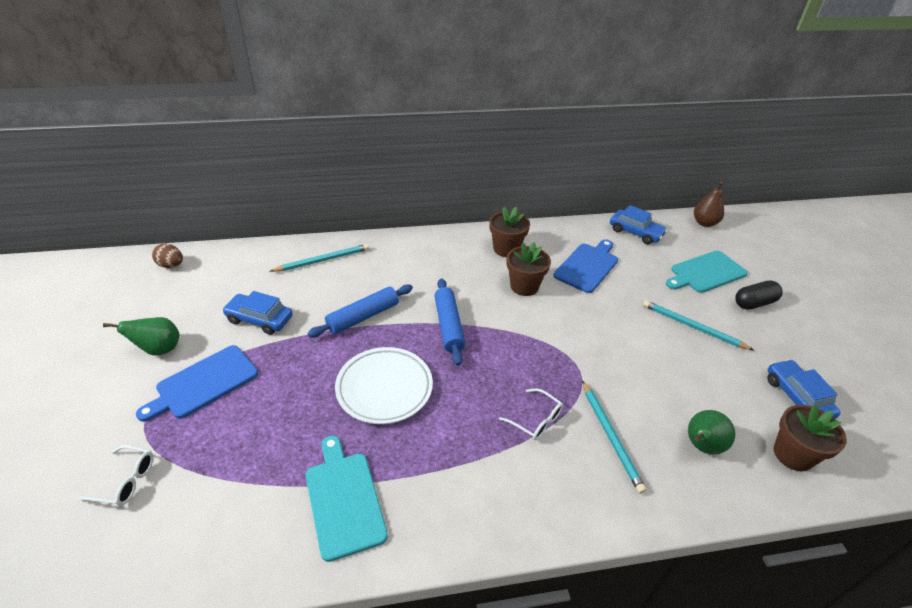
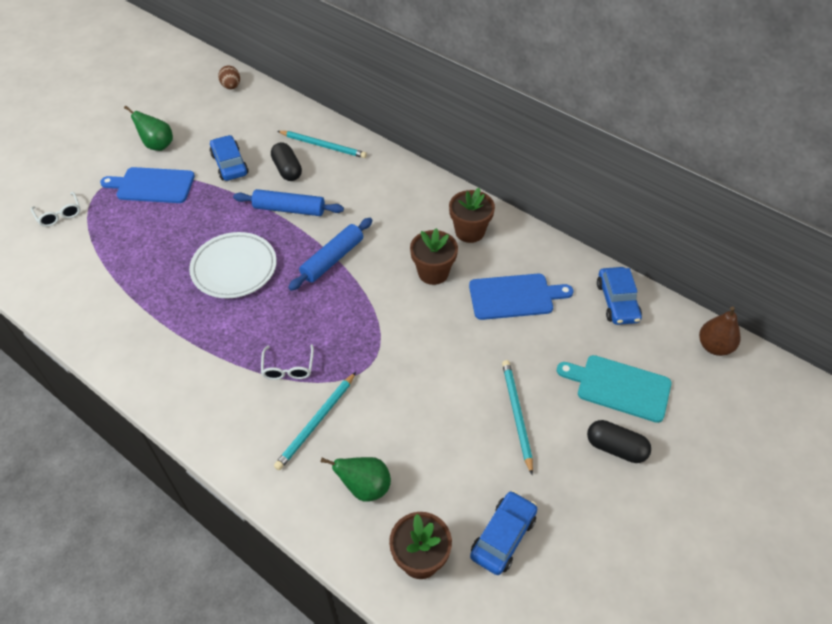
camera: 50 degrees right, 10 degrees up
turquoise cutting board [306,436,388,562] -> none
none -> black capsule [271,142,302,181]

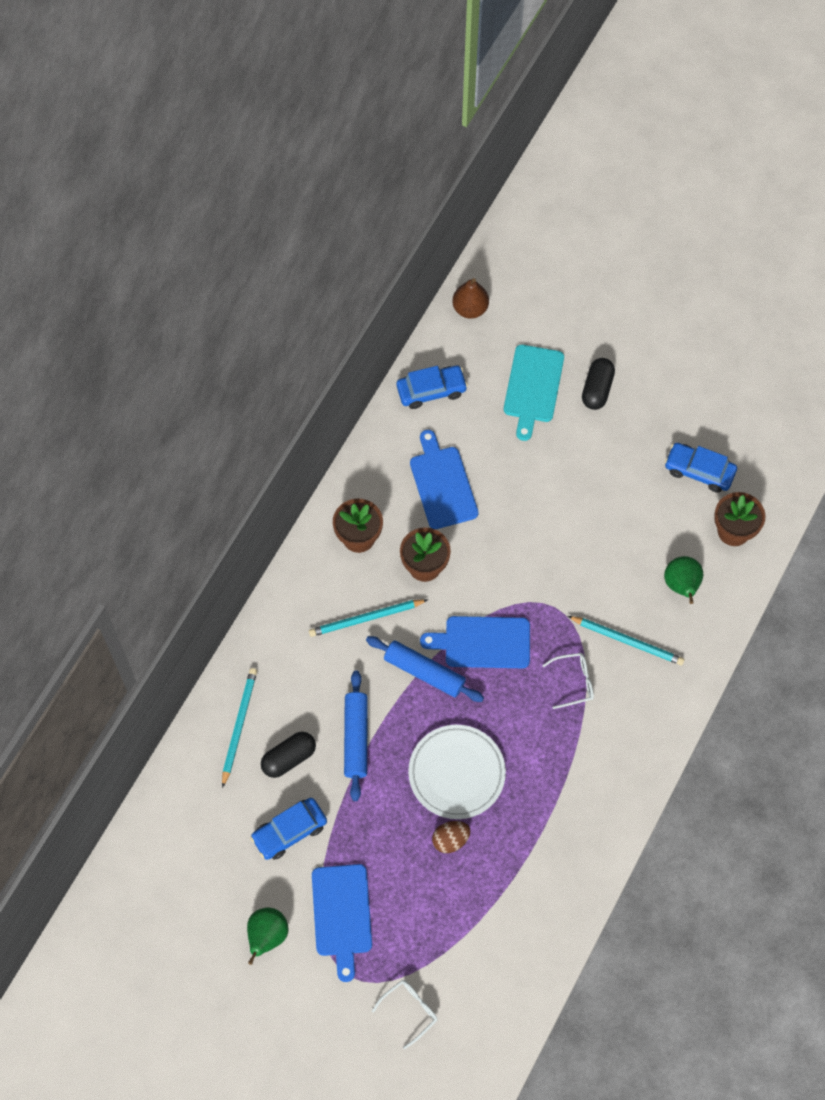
camera: 100 degrees left, 15 degrees up
brown egg [218,66,240,90] -> brown egg moved to [432,821,470,853]
turquoise pencil [502,360,533,475] -> turquoise pencil moved to [309,599,427,637]
none -> blue cutting board [420,616,530,668]

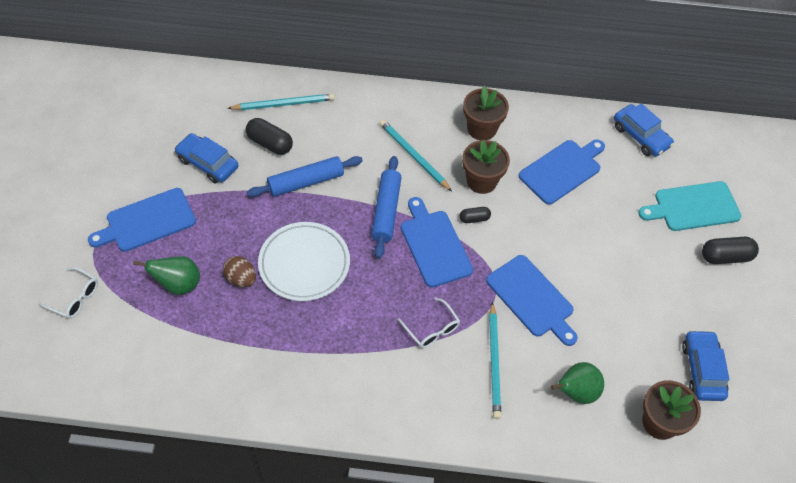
camera: 65 degrees right, 10 degrees down
green pear [247,908,288,965] -> green pear moved to [133,256,200,295]
brown pear [452,278,489,319] -> none
none -> black capsule [460,207,491,223]
none -> blue cutting board [486,255,578,346]

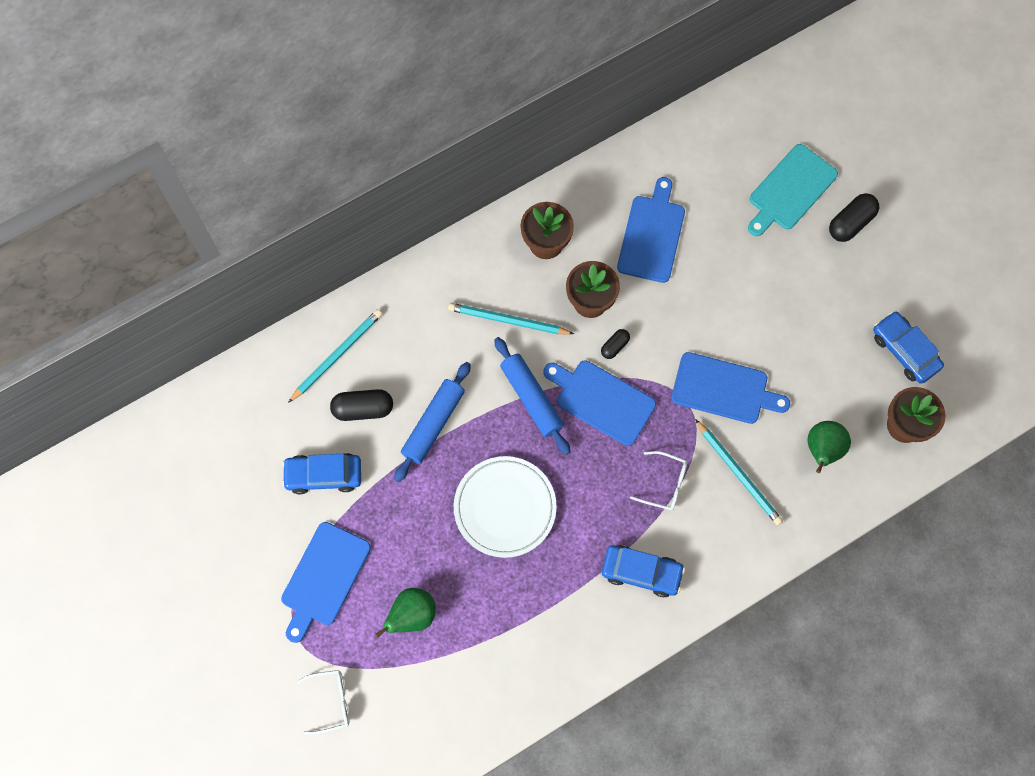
camera: 35 degrees left, 15 degrees up
brown egg [223,256,256,287] -> none
blue car [614,103,674,157] -> blue car moved to [602,545,685,597]

